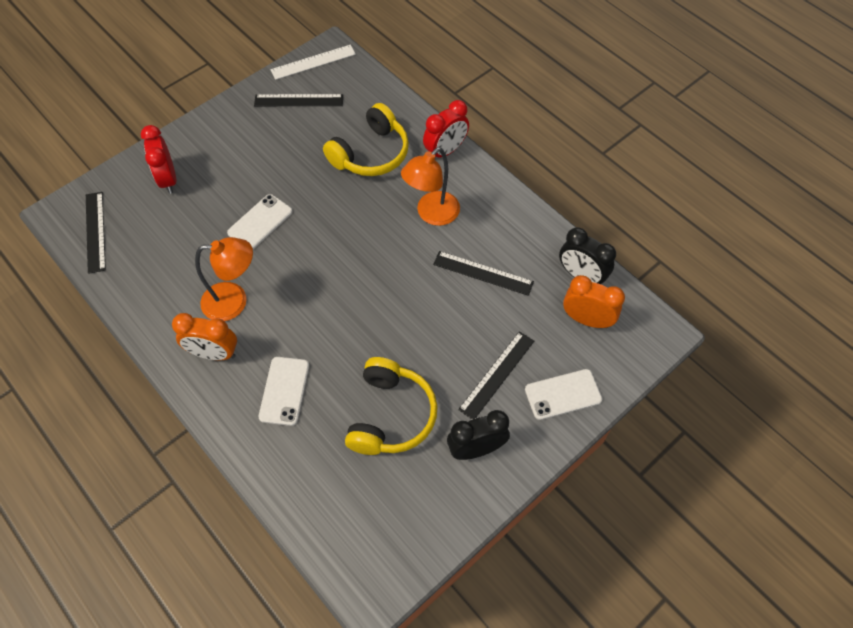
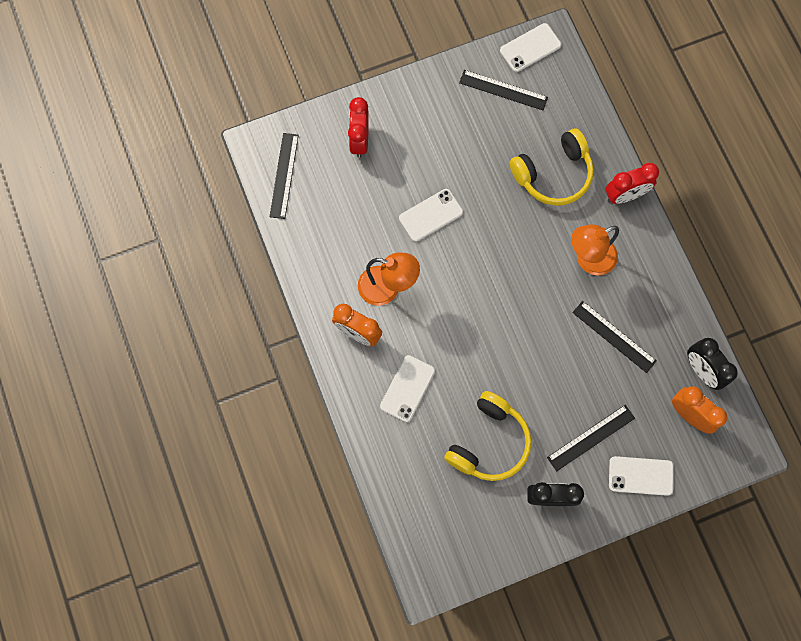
camera: 20 degrees right, 15 degrees up
white ruler [270,45,356,80] -> white phone [500,23,561,72]

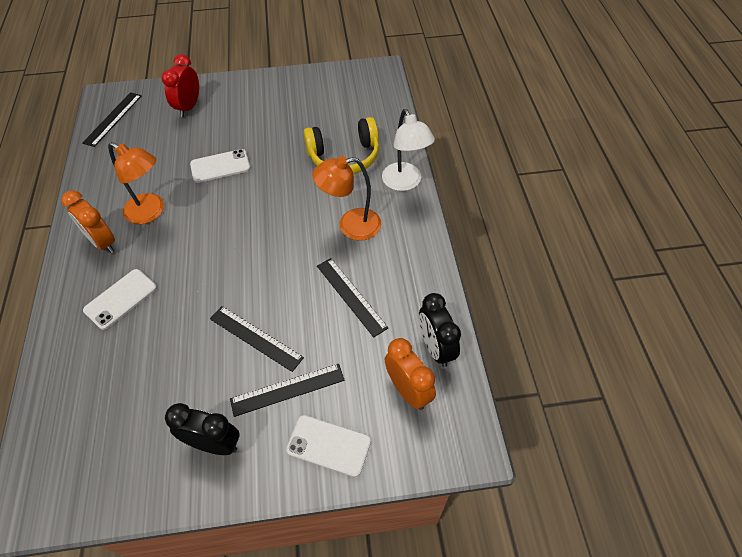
camera: 15 degrees right, 20 degrees down
yellow headphones [444,391,532,481] -> none
black ruler [459,70,548,110] -> black ruler moved to [210,306,304,372]
white phone [500,23,561,72] -> none
red clock [606,163,659,204] -> white lamp [382,109,435,191]

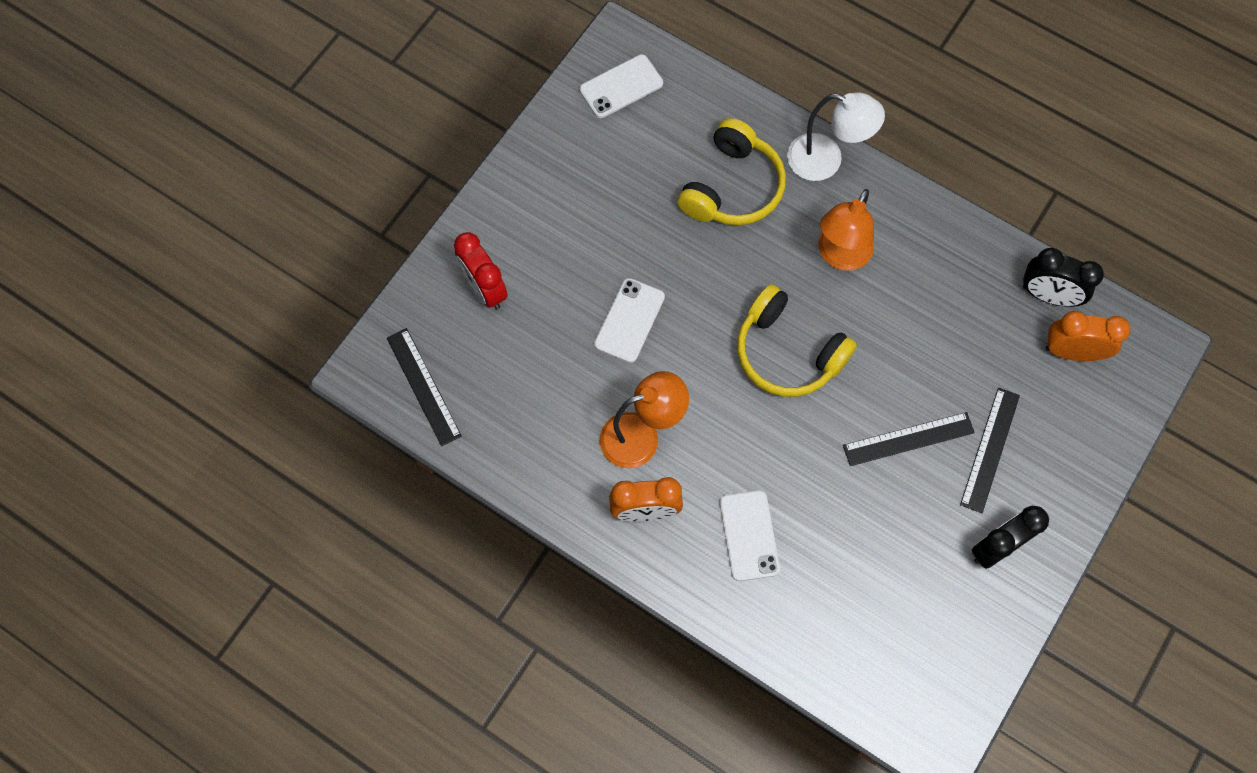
camera: 50 degrees left, 15 degrees up
white phone [286,415,371,477] -> white phone moved to [580,54,663,118]
black ruler [317,258,388,337] -> none
none -> yellow headphones [737,284,857,397]

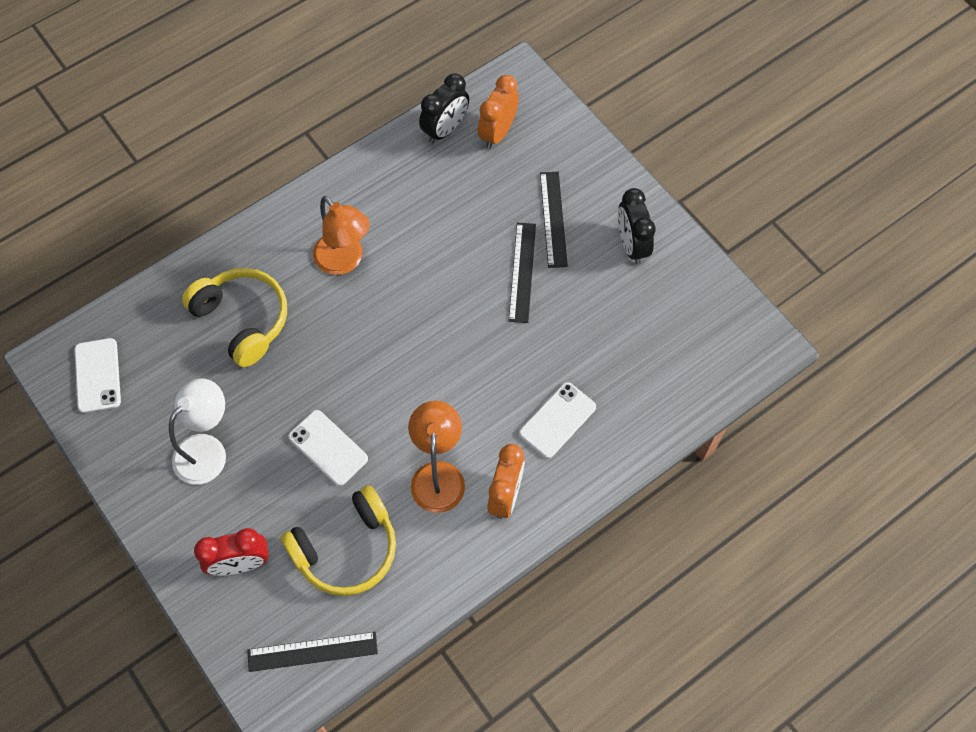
camera: 70 degrees left, 5 degrees down
white phone [720,490,780,581] -> white phone turned 60 degrees counterclockwise [519,382,596,458]
yellow headphones [737,284,857,397] -> yellow headphones moved to [281,485,396,596]
white lamp [787,92,885,181] -> white lamp moved to [169,378,226,485]
black ruler [960,388,1020,513] -> black ruler turned 45 degrees clockwise [540,172,568,268]

